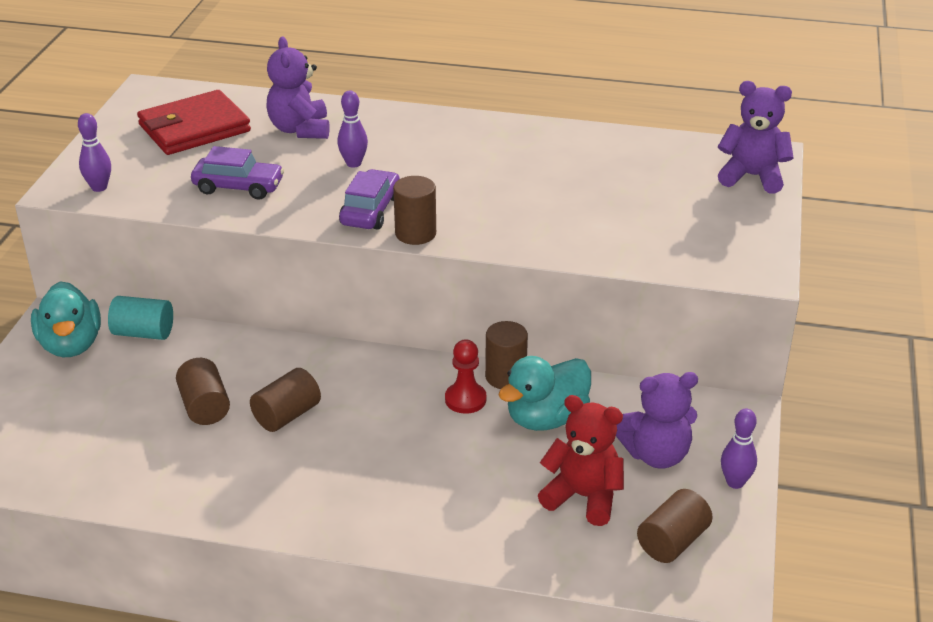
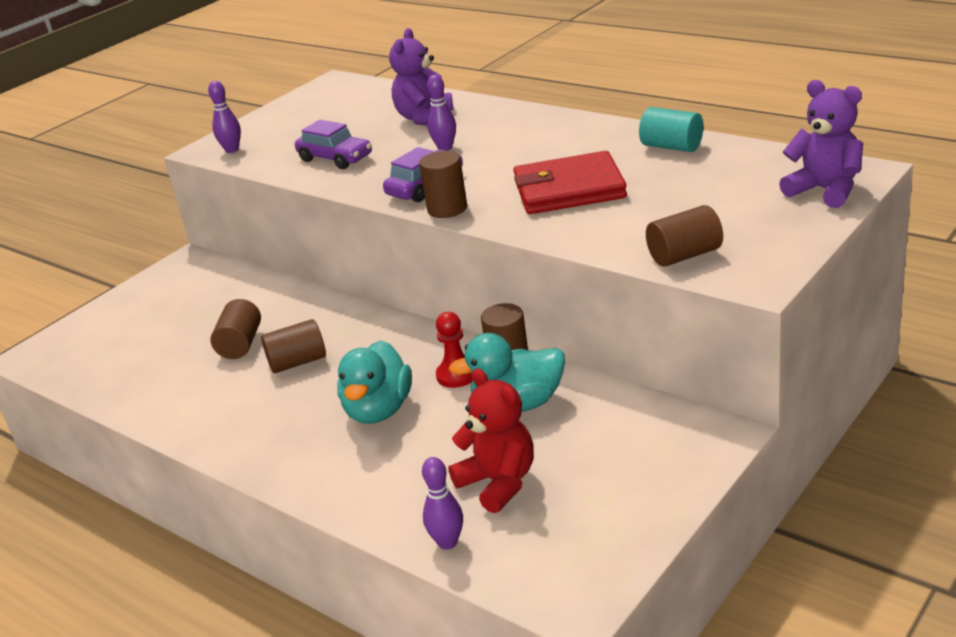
camera: 30 degrees right, 5 degrees down
turquoise duck [31,281,101,357] -> turquoise duck moved to [337,341,412,424]
turquoise cylinder [108,296,173,340] -> turquoise cylinder moved to [639,107,703,152]
red wallet [137,90,251,155] -> red wallet moved to [513,151,627,214]
purple teddy bear [616,372,698,469] -> none
brown cylinder [637,489,713,563] -> brown cylinder moved to [646,205,723,267]
purple bowling pin [721,409,757,489] -> purple bowling pin moved to [422,457,463,550]

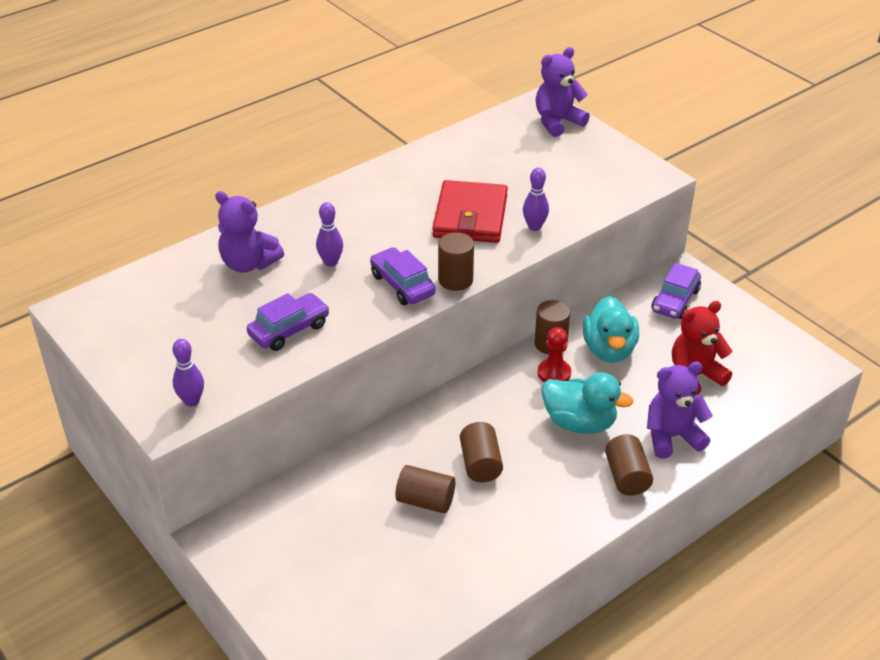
camera: 80 degrees left, 10 degrees up
purple bowling pin [422,457,463,550] -> purple bowling pin moved to [523,168,549,231]
turquoise cylinder [639,107,703,152] -> none
brown cylinder [646,205,723,267] -> brown cylinder moved to [605,434,653,496]
none -> purple teddy bear [647,362,713,458]
none -> purple car [651,263,701,319]

